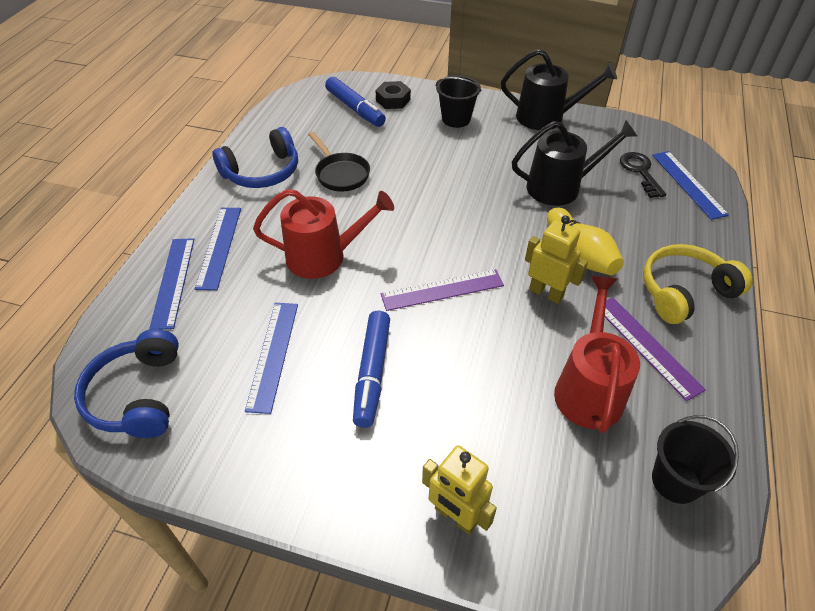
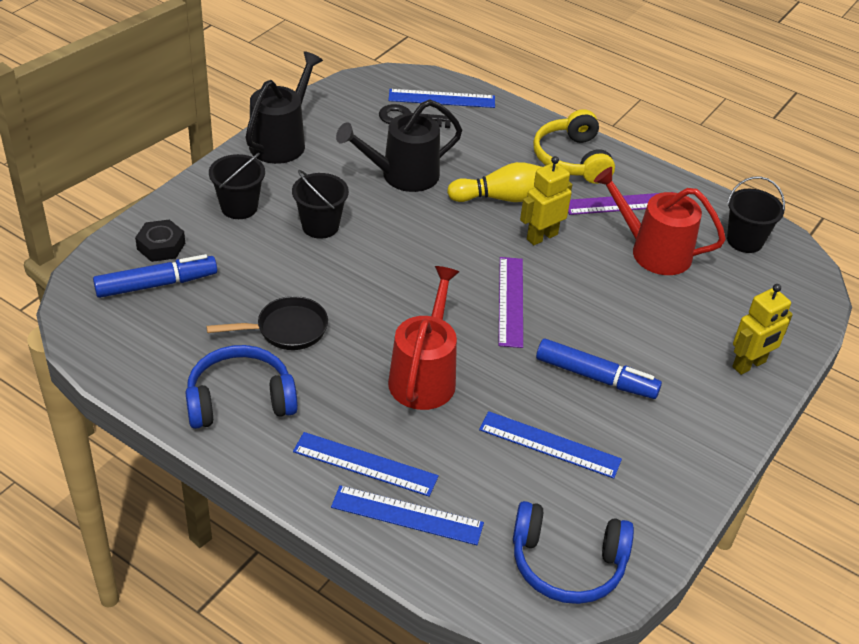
camera: 75 degrees left, 5 degrees down
blue headphones [212,127,298,188] -> blue headphones turned 90 degrees counterclockwise [185,345,298,429]
black watering can [512,120,638,206] -> black watering can turned 120 degrees counterclockwise [336,99,462,192]
none -> black bucket [292,170,349,239]

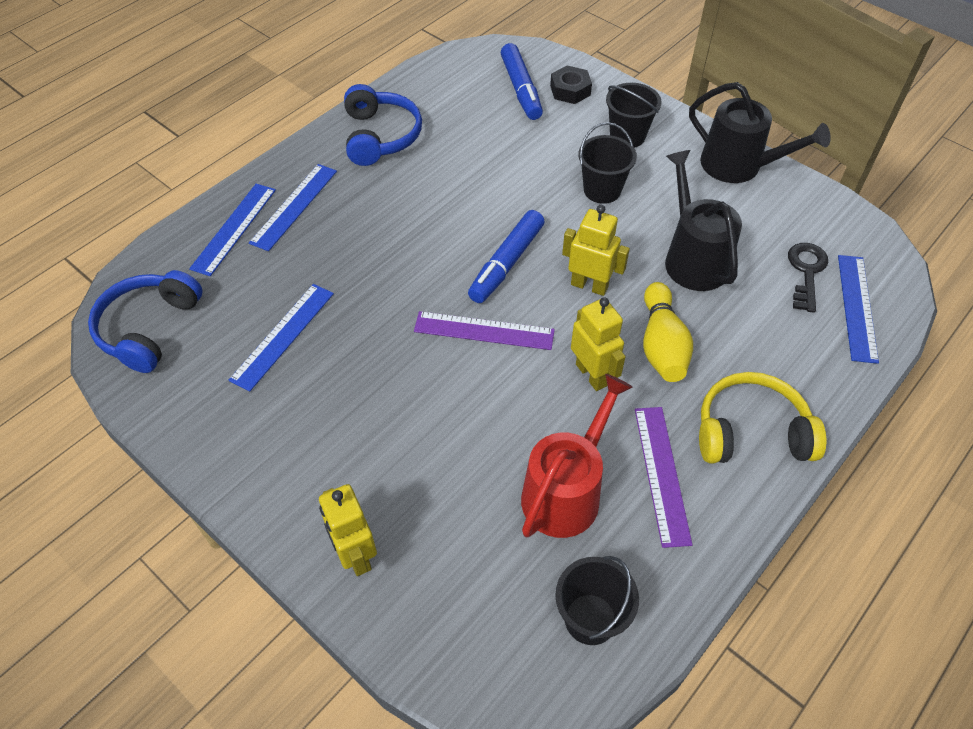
camera: 100 degrees right, 10 degrees up
black pan [206,296,328,350] -> none
red watering can [388,266,459,410] -> none
blue marker [536,339,662,399] -> blue marker moved to [468,210,545,303]
none -> yellow robot [562,205,630,296]

